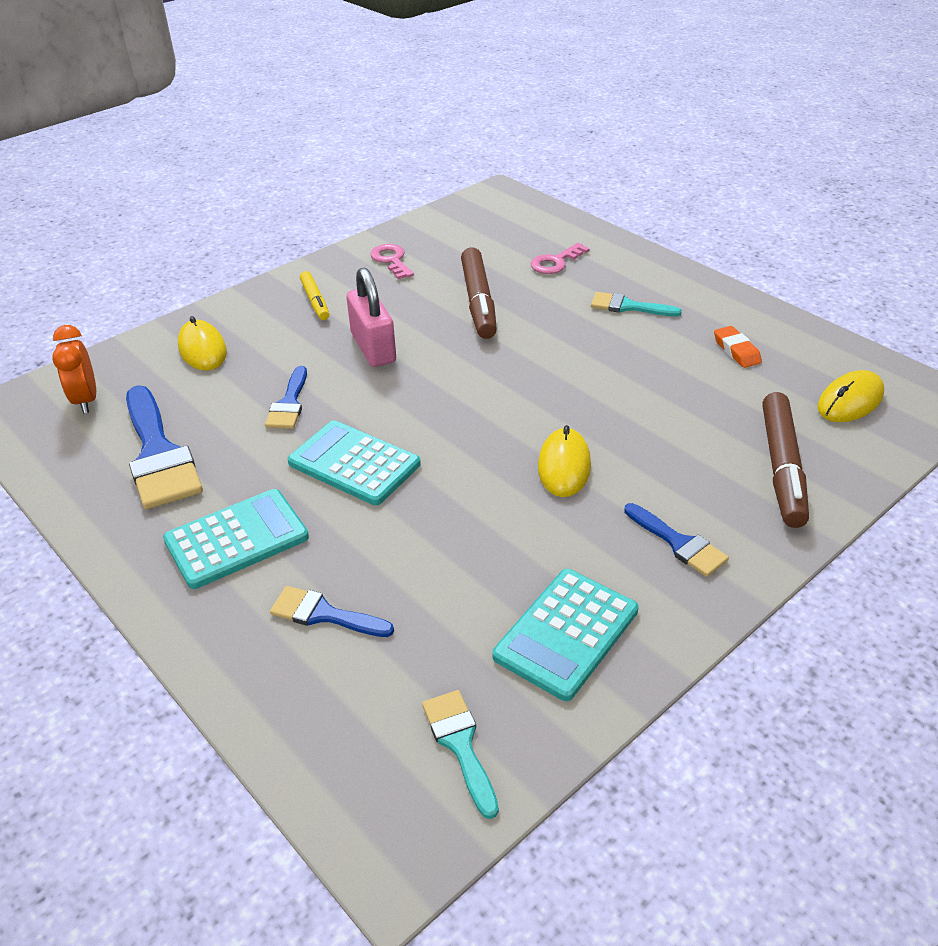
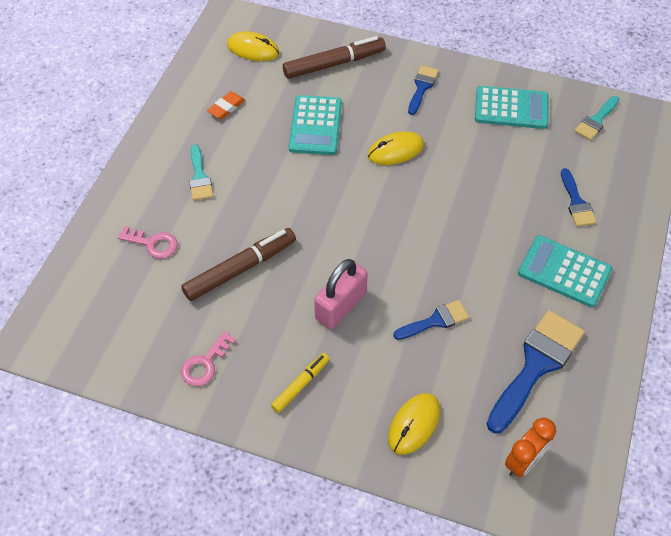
camera: 120 degrees left, 15 degrees up
turquoise calculator [288,420,421,505] -> turquoise calculator moved to [289,95,342,155]

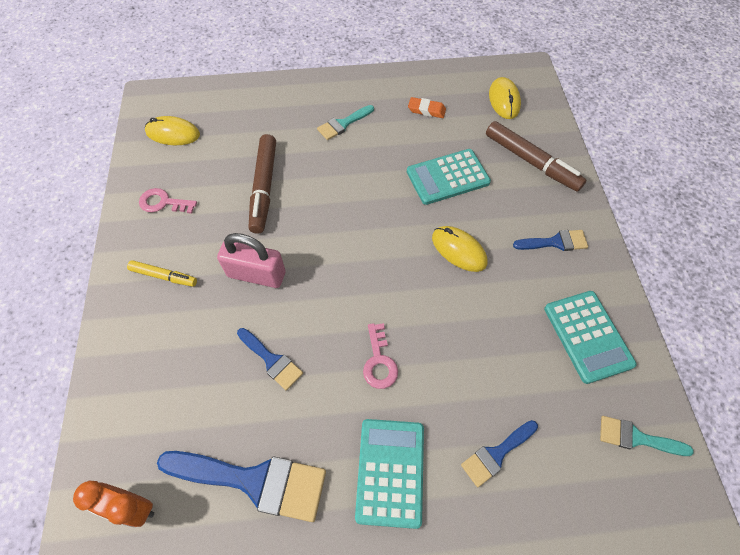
camera: 65 degrees right, 5 degrees up
pink key [118,226,178,259] -> pink key moved to [363,323,398,389]
brown marker [181,228,296,301] -> brown marker turned 60 degrees clockwise [249,134,276,234]
yellow mouse [388,393,440,455] -> yellow mouse moved to [145,116,200,145]

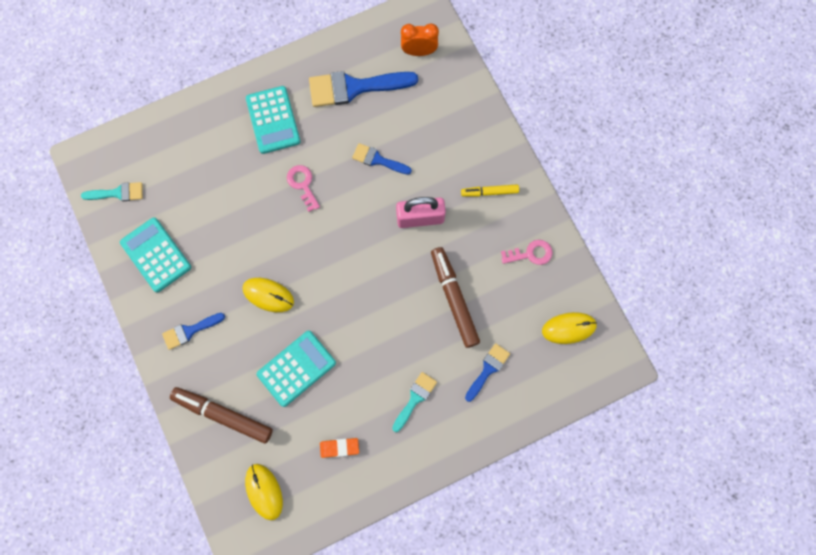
camera: 160 degrees right, 15 degrees up
blue brush [461,420,538,487] -> blue brush moved to [465,343,510,402]

